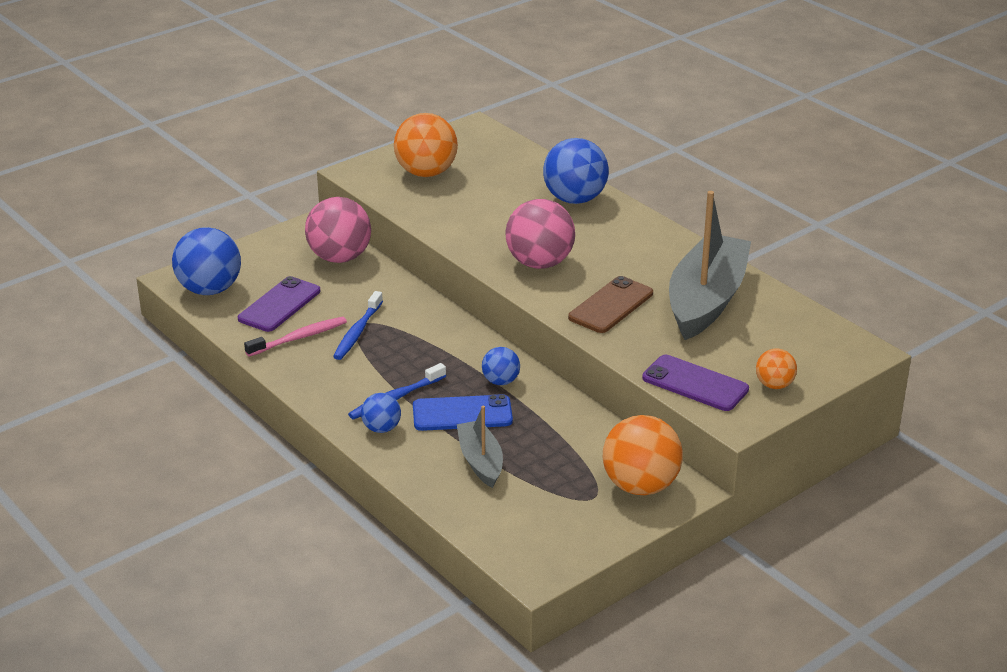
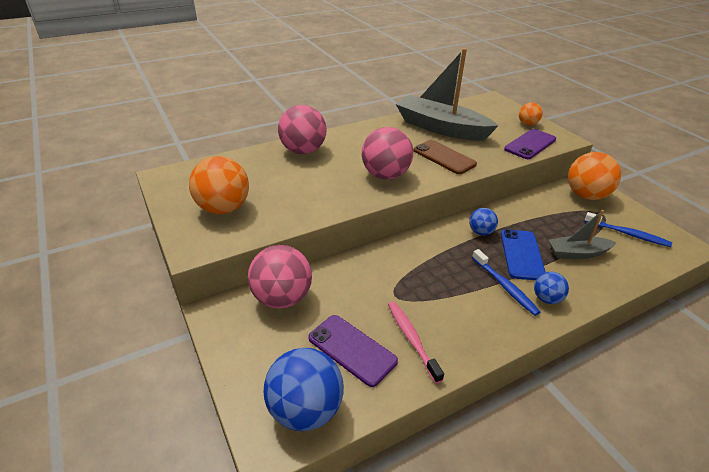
camera: 80 degrees left, 5 degrees up
blue toothbrush [333,291,383,360] -> blue toothbrush moved to [584,212,672,247]
blue ball [543,138,609,204] -> pink ball [278,105,327,154]

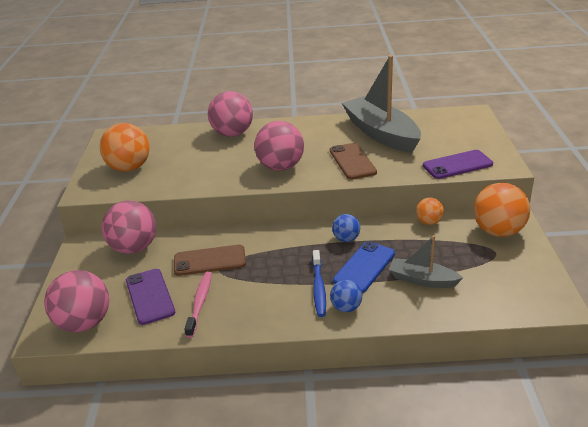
camera: 30 degrees right, 5 degrees down
blue ball [263,348,344,431] -> pink ball [44,270,109,332]
orange ball [519,102,543,125] -> orange ball moved to [416,197,444,225]
blue toothbrush [584,212,672,247] -> none
none -> brown phone [174,245,246,276]

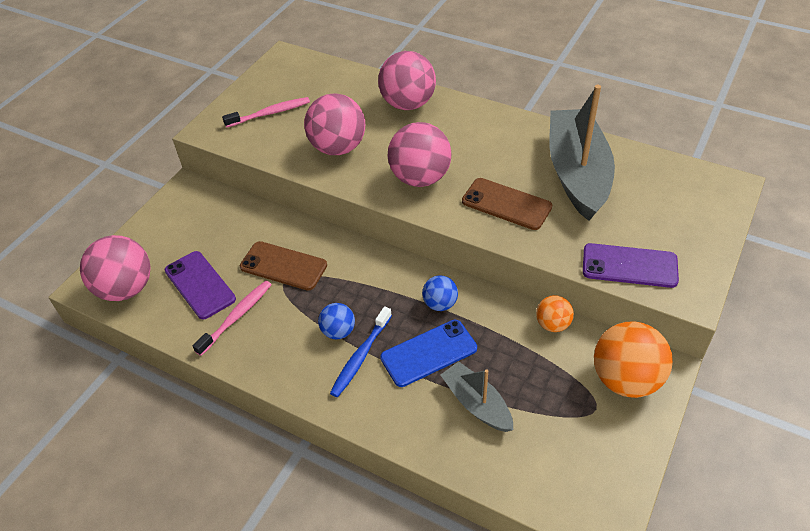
camera: 30 degrees right, 15 degrees up
orange ball [100,123,150,172] -> pink toothbrush [222,97,310,128]
pink ball [101,201,156,254] -> pink ball moved to [304,93,365,155]
purple phone [126,269,175,325] -> purple phone turned 45 degrees counterclockwise [165,251,236,319]
brown phone [330,143,377,179] -> brown phone turned 75 degrees counterclockwise [462,178,552,230]
blue ball [330,280,362,312] -> blue ball moved to [318,303,355,339]

